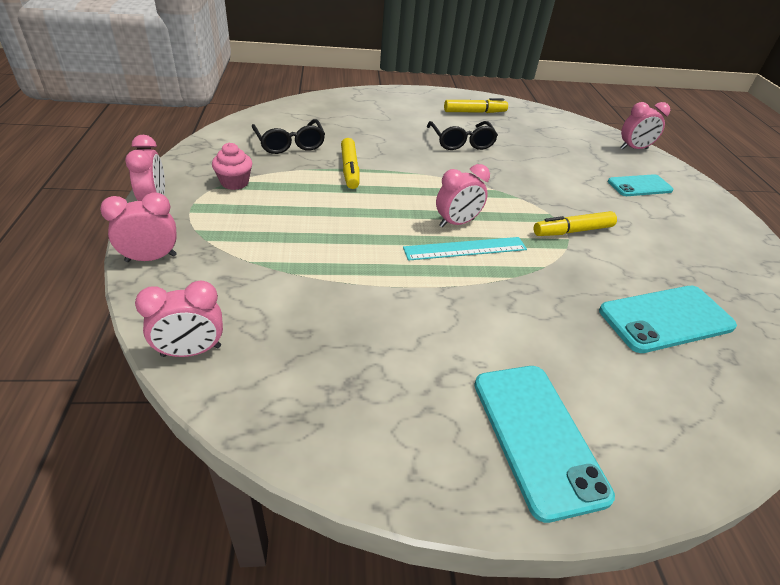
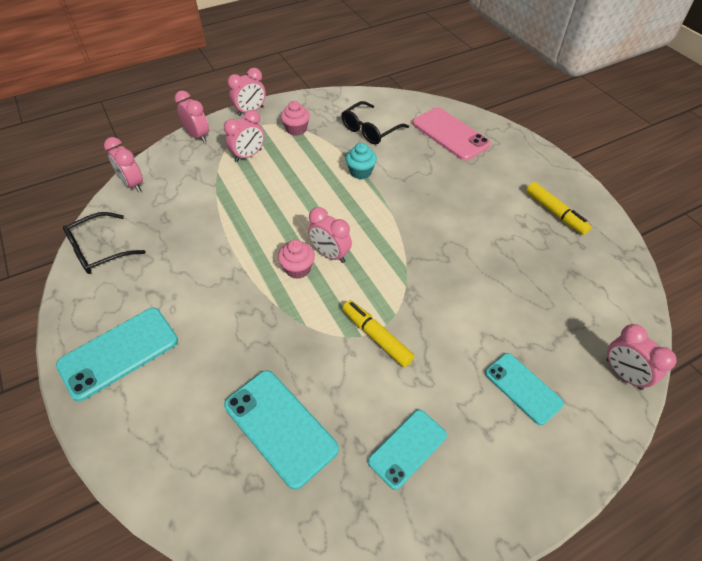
camera: 70 degrees right, 10 degrees up
yellow marker [341,138,360,189] -> turquoise cupcake [345,143,377,179]
turquoise ruler [403,237,527,261] -> pink cupcake [278,240,315,279]
black glasses [427,121,498,150] -> black glasses moved to [63,212,146,274]
none -> pink clock [224,110,264,162]
none -> turquoise phone [368,410,447,490]
none -> pink phone [412,107,491,161]

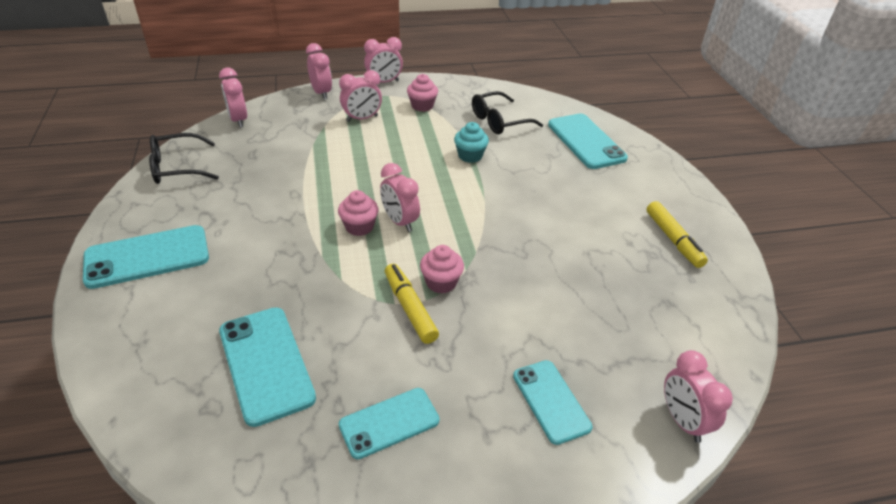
camera: 15 degrees right, 10 degrees down
pink phone [412,107,491,161] -> turquoise phone [548,114,628,169]
none -> pink cupcake [420,245,464,294]

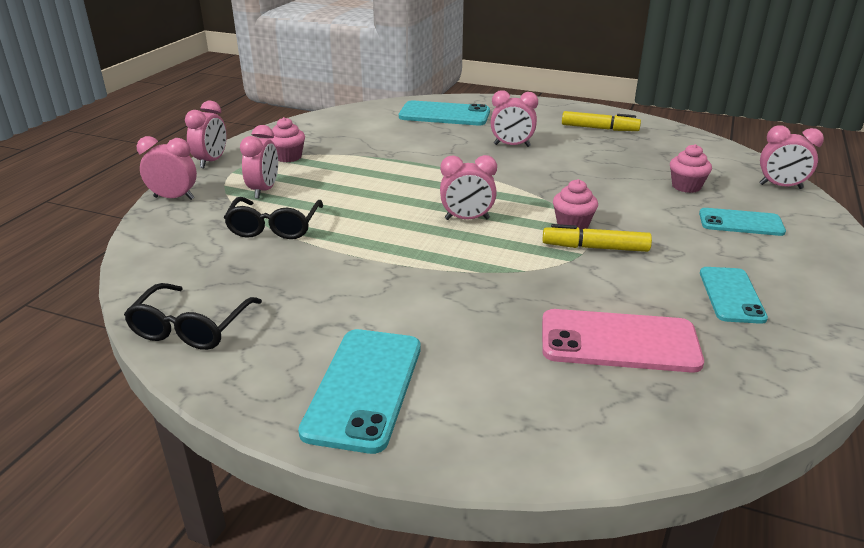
camera: 55 degrees left, 10 degrees down
pink clock [219,68,247,128] -> pink clock moved to [490,90,538,147]
turquoise phone [219,307,316,427] -> pink phone [542,309,704,373]
pink cupcake [338,190,379,236] -> pink cupcake moved to [670,144,712,193]
turquoise cupcake [454,122,489,163] -> none
black glasses [472,91,543,134] -> black glasses moved to [224,197,323,239]

